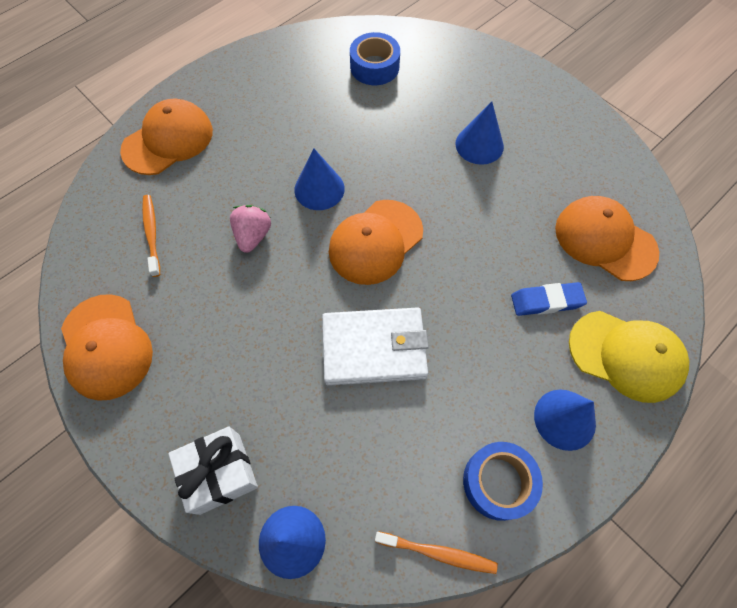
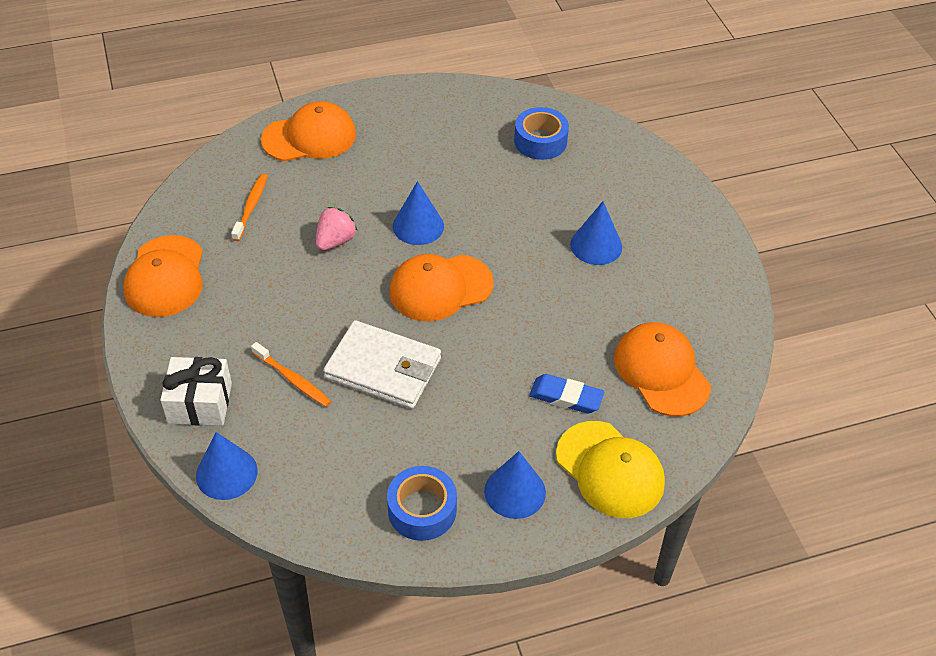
camera: 25 degrees right, 15 degrees down
orange toothbrush [375,531,498,574] -> orange toothbrush moved to [251,342,331,407]

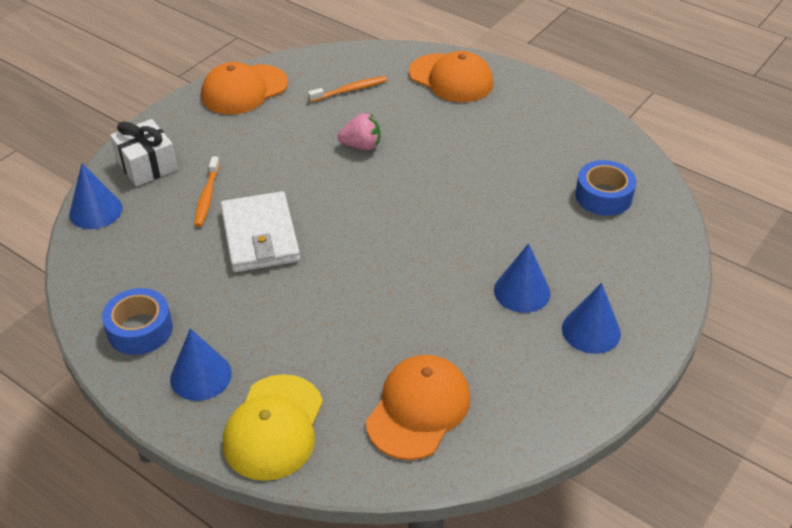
camera: 55 degrees right, 5 degrees down
orange cap [389,254,494,321] -> none
blue cone [393,181,444,245] -> blue cone moved to [562,283,621,354]
blue eraser [529,374,604,414] -> none

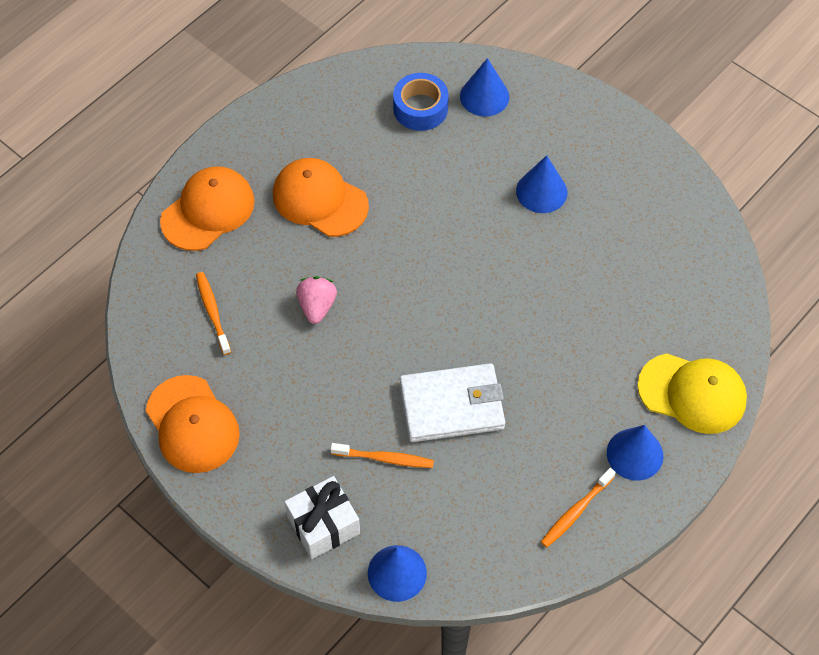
camera: 85 degrees left, 15 degrees up
blue tape [102,288,173,355] -> orange toothbrush [541,468,616,547]
orange cap [366,355,471,460] -> orange cap moved to [273,158,369,237]
blue cone [562,283,621,354] -> blue cone moved to [460,58,509,117]

